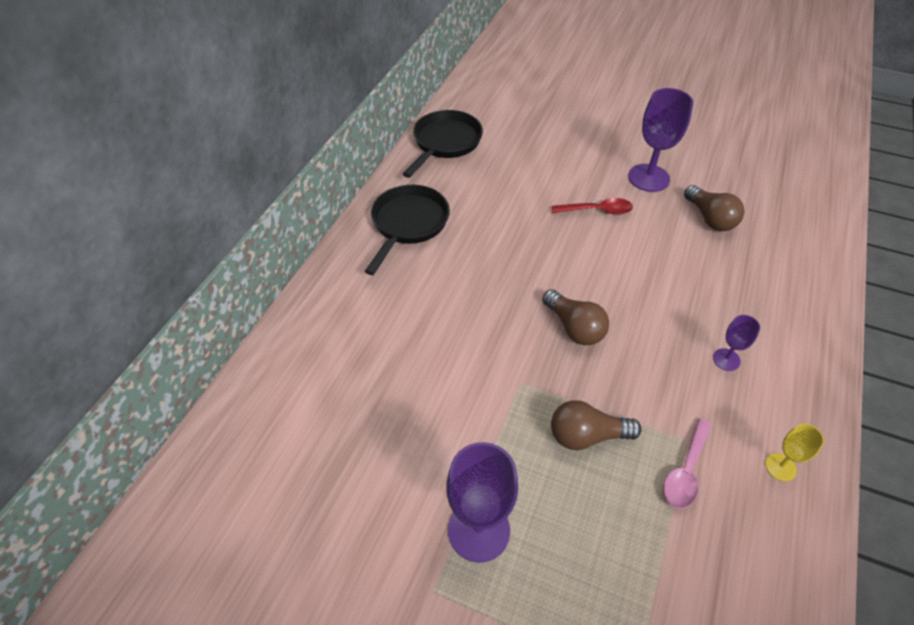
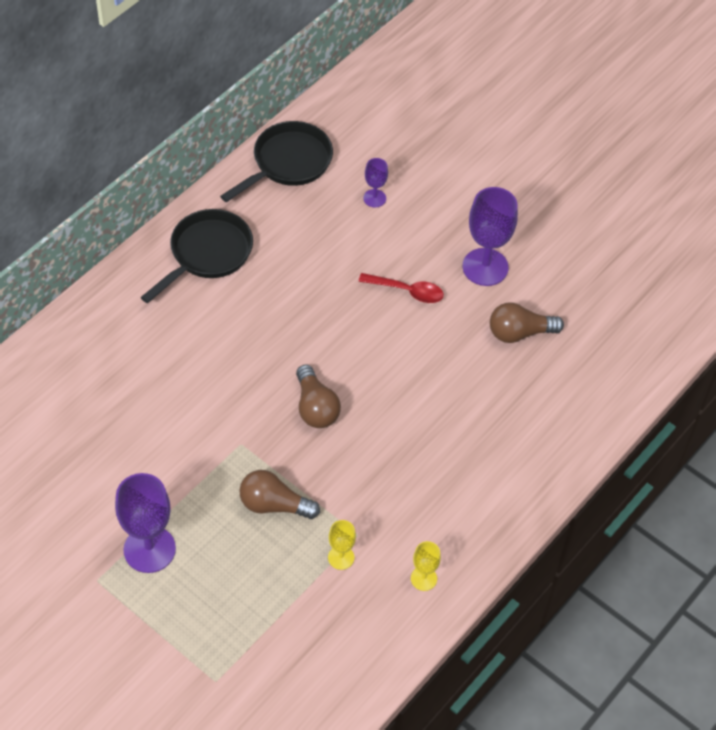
camera: 15 degrees right, 5 degrees up
pink spoon [663,419,712,509] -> yellow goblet [328,520,356,570]
brown light bulb [684,185,744,231] -> brown light bulb turned 90 degrees clockwise [490,303,564,343]
purple goblet [713,315,760,371] -> purple goblet moved to [363,158,388,207]

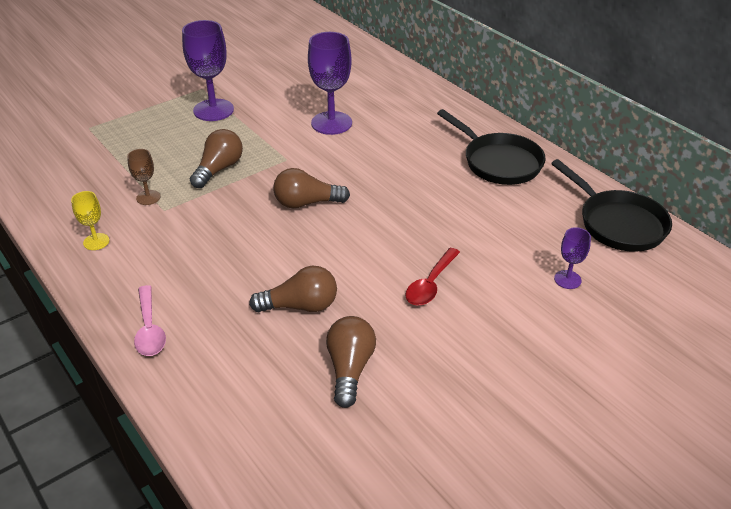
camera: 105 degrees right, 15 degrees down
yellow goblet [328,520,356,570] -> brown goblet [127,149,160,205]
purple goblet [462,187,518,286] -> purple goblet moved to [308,32,352,135]
none -> pink spoon [134,285,166,356]
none -> brown light bulb [249,266,337,313]

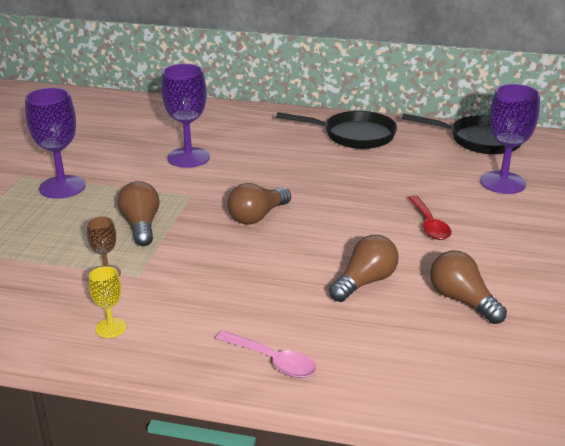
camera: 40 degrees left, 10 degrees down
purple goblet [554,227,591,289] -> purple goblet [480,84,540,194], size x1.96

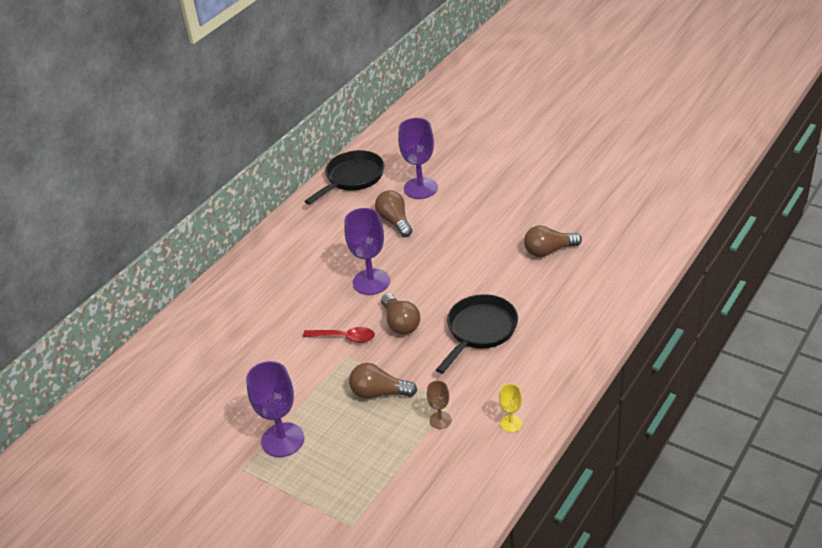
camera: 65 degrees left, 10 degrees up
purple goblet [162,63,210,168] -> purple goblet moved to [345,208,390,295]
pink spoon [216,330,317,378] -> none
black pan [276,111,397,149] -> black pan moved to [436,294,518,374]
brown light bulb [329,235,399,302] -> brown light bulb moved to [375,190,412,237]
red spoon [408,195,451,240] -> red spoon moved to [303,327,375,343]

